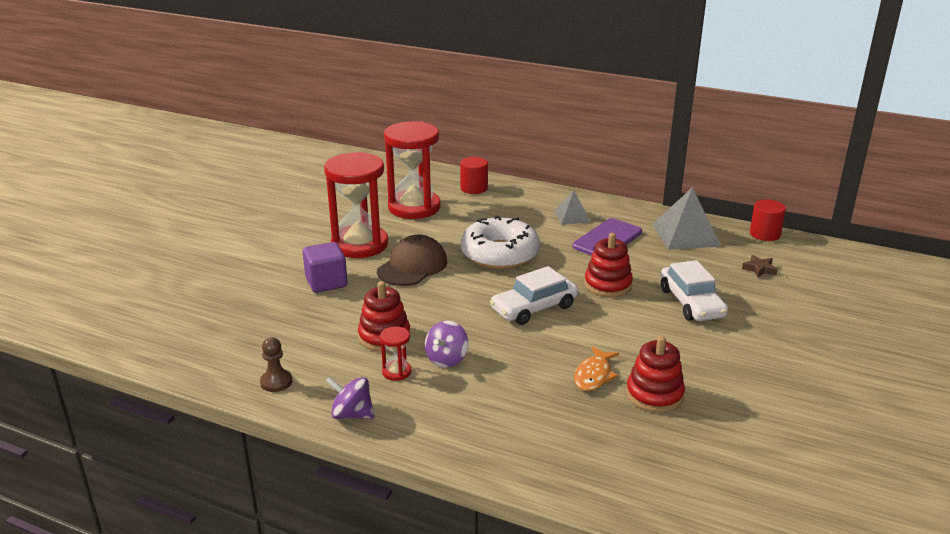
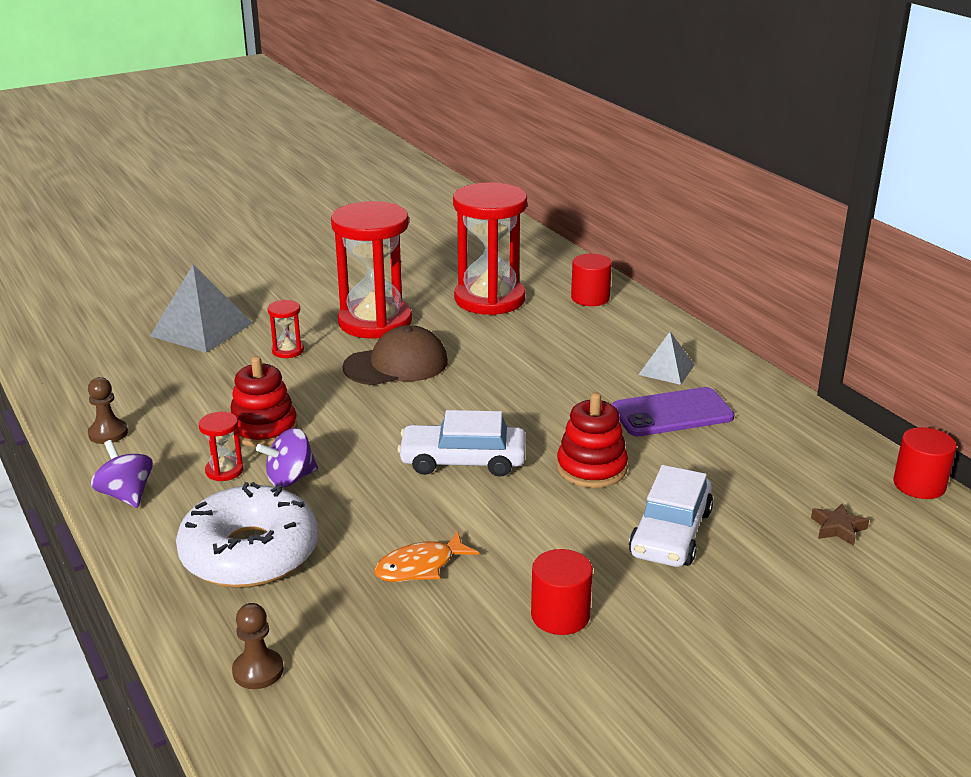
camera: 35 degrees right, 0 degrees up
purple cube [303,242,348,293] -> red hourglass [267,300,304,358]
white donut [461,215,540,269] -> white donut moved to [176,482,318,588]
red stacking toy [626,336,685,413] -> none
grey pyramid [652,187,721,250] -> grey pyramid moved to [150,265,253,353]
none -> brown pawn [232,603,283,689]
none -> red cylinder [531,549,593,635]

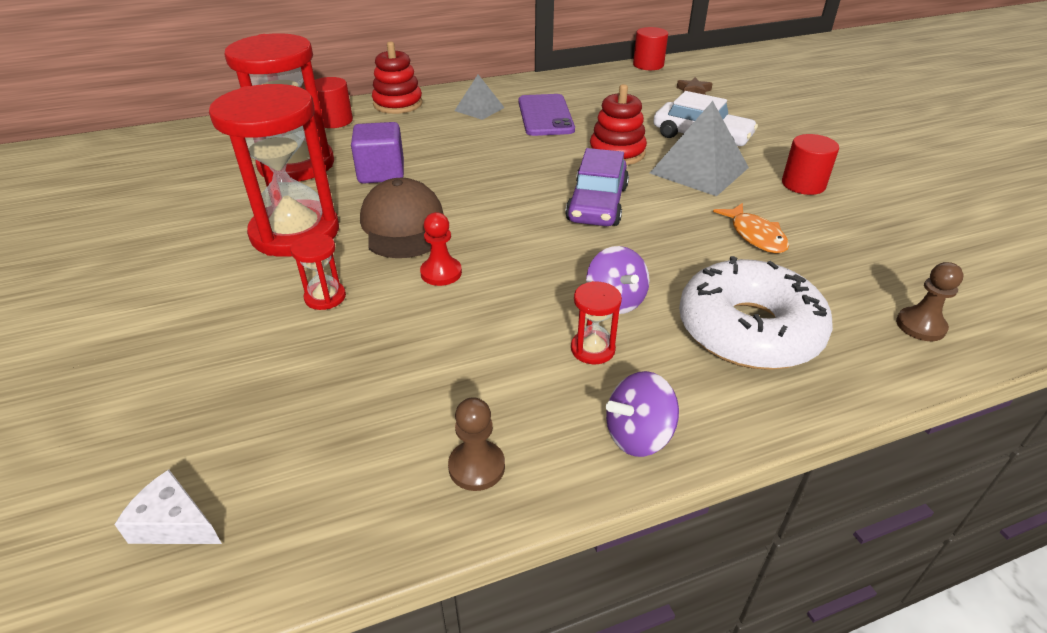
camera: 80 degrees left, 10 degrees up
grey pyramid [150,265,253,353] -> grey pyramid moved to [650,101,749,196]
red stacking toy [230,356,298,447] -> red stacking toy moved to [372,41,423,114]
white car [398,410,526,477] -> purple car [565,148,629,226]
none -> white cheese [114,470,222,544]
none -> purple cube [351,122,404,184]
none -> red pawn [420,212,462,286]

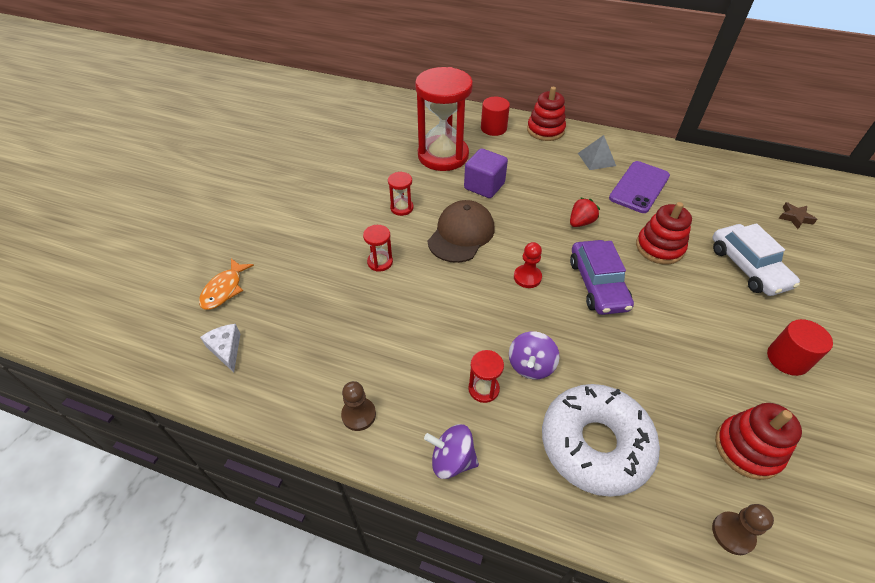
camera: 40 degrees right, 10 degrees up
red hourglass [209,84,339,257] -> red hourglass [388,172,414,216], size x0.41
red pawn [420,212,462,286] -> red pawn moved to [514,242,542,288]
purple car [565,148,629,226] -> purple car turned 60 degrees counterclockwise [570,240,634,315]
red cylinder [633,27,668,70] -> none
grey pyramid [650,101,749,196] -> none
orange fish [713,203,789,253] -> orange fish moved to [199,259,254,310]
none -> red strawberry [570,197,600,227]
none -> red stacking toy [715,403,802,480]

